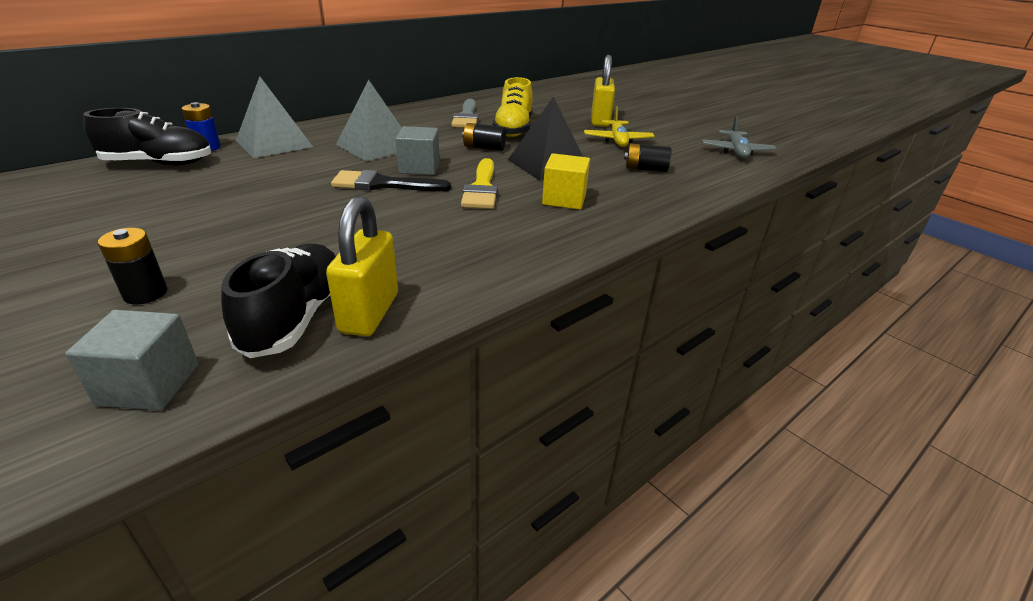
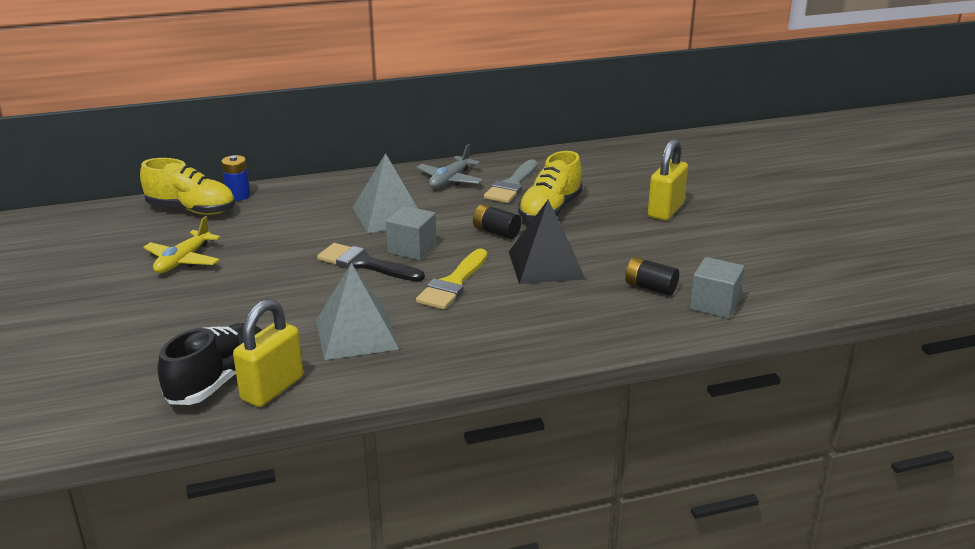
camera: 25 degrees right, 5 degrees down
grey cube [65,310,198,410] -> grey cube moved to [690,257,745,318]
black shoe [83,108,211,165] -> yellow shoe [140,158,235,215]
black battery [98,228,168,304] -> none
grey pyramid [236,76,313,158] -> grey pyramid moved to [316,263,399,360]
yellow cube [542,153,590,210] -> none
yellow plane [584,106,655,147] -> yellow plane moved to [143,216,220,273]
grey plane [702,116,777,159] -> grey plane moved to [416,144,483,188]

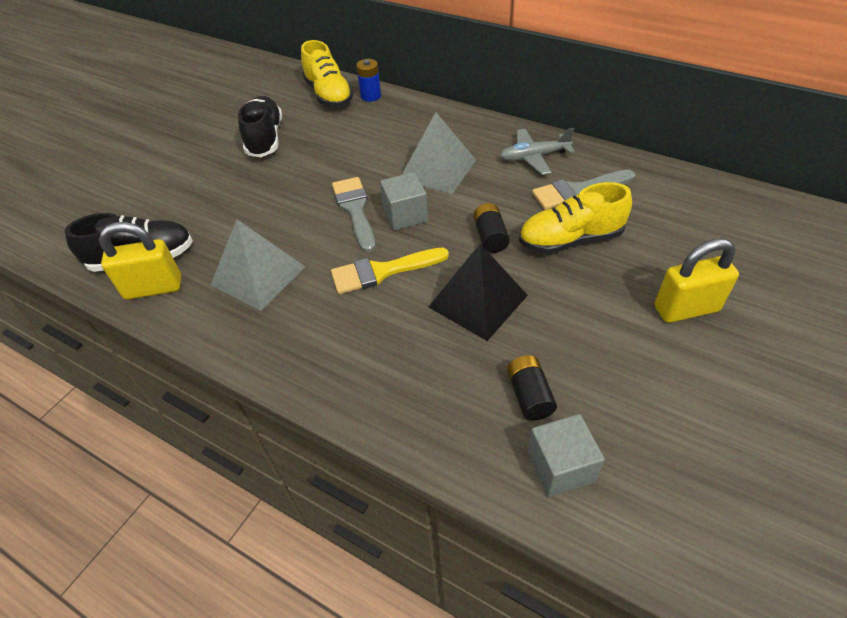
camera: 50 degrees right, 20 degrees up
yellow plane [143,216,220,273] -> black shoe [238,96,282,157]
black brush [317,243,425,282] -> grey brush [332,177,375,253]

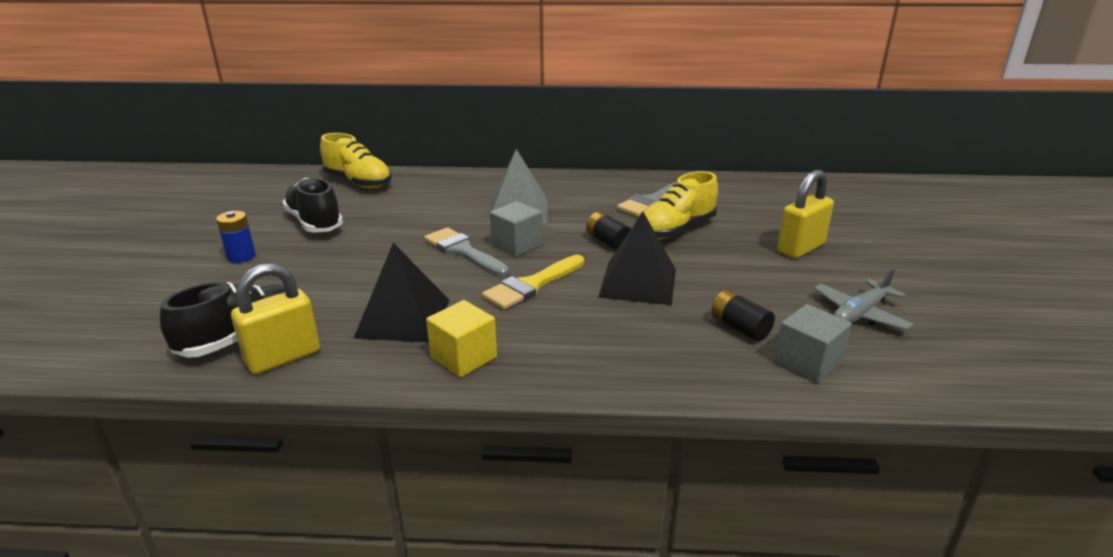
camera: 30 degrees left, 20 degrees down
grey pyramid [211,219,305,311] -> black pyramid [354,243,450,342]
blue battery [356,59,381,102] -> blue battery moved to [216,211,256,263]
grey plane [500,128,575,175] -> grey plane moved to [814,268,914,330]
none -> yellow cube [426,300,497,377]

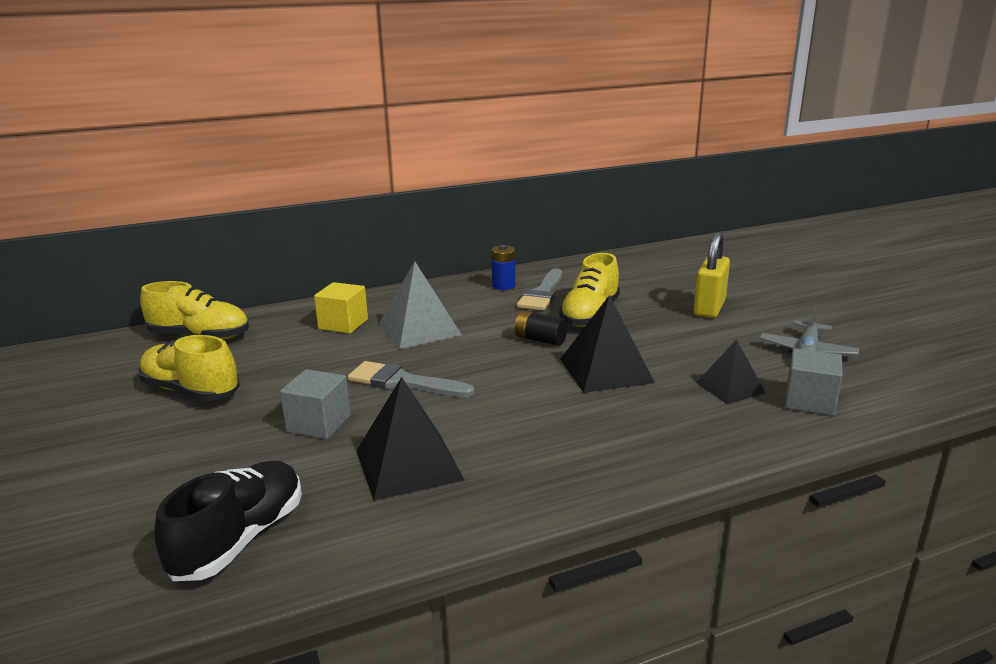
camera: 25 degrees left, 5 degrees down
blue battery [216,211,256,263] -> blue battery moved to [491,245,516,290]
yellow padlock [231,263,320,374] -> none
black shoe [282,178,343,233] -> yellow shoe [138,335,240,401]
yellow cube [426,300,497,377] -> yellow cube moved to [314,282,368,334]
yellow brush [482,255,584,310] -> none
grey cube [490,201,543,257] -> grey cube moved to [280,369,351,439]
black battery [711,290,775,341] -> black pyramid [696,339,766,404]

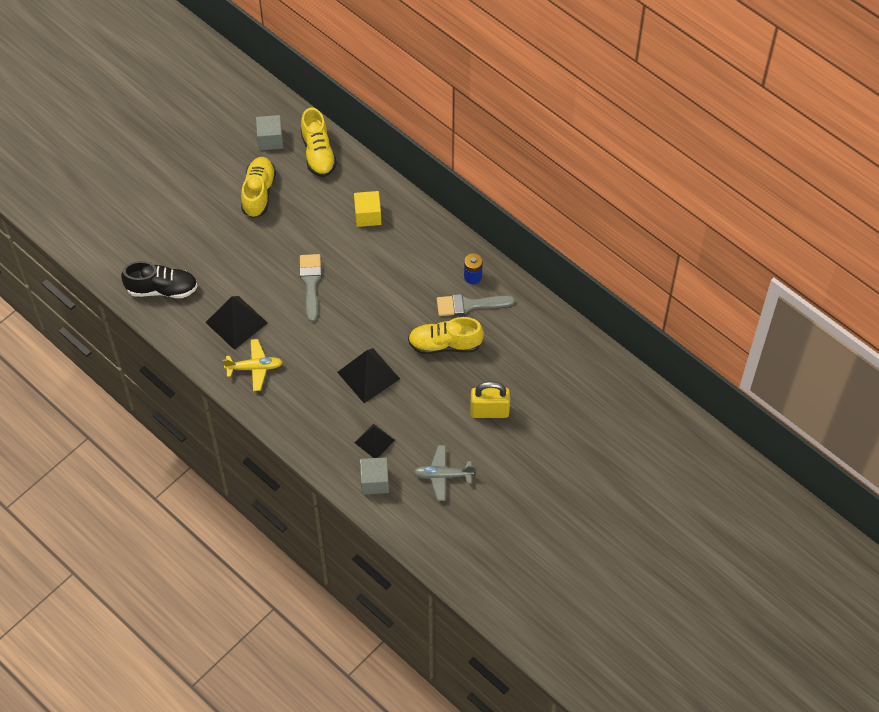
camera: 65 degrees right, 35 degrees up
grey cube [280,369,351,439] -> grey cube moved to [256,115,283,150]
grey pyramid [379,262,462,349] -> none
black battery [515,310,568,346] -> none
none -> yellow plane [223,339,283,391]

